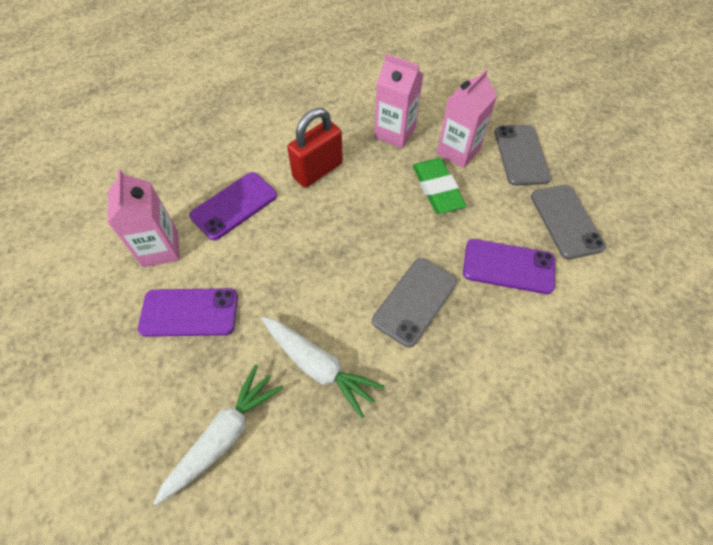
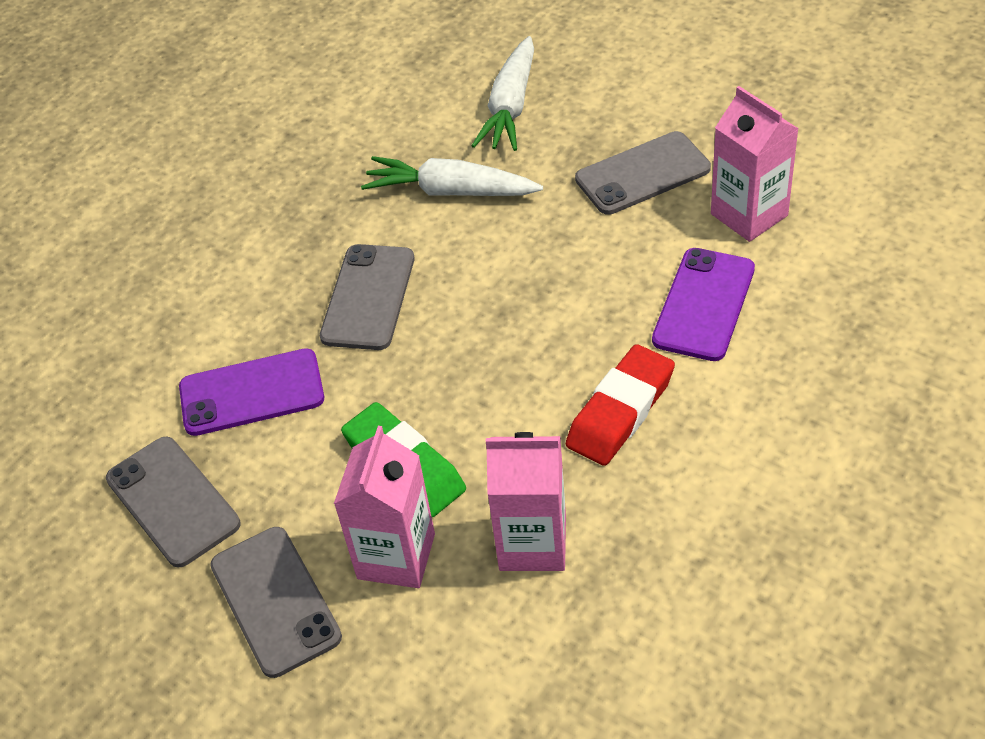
camera: 160 degrees right, 10 degrees down
purple phone [138,288,238,337] -> grey phone [575,131,711,215]
red padlock [287,108,343,188] -> red eraser [566,344,675,466]

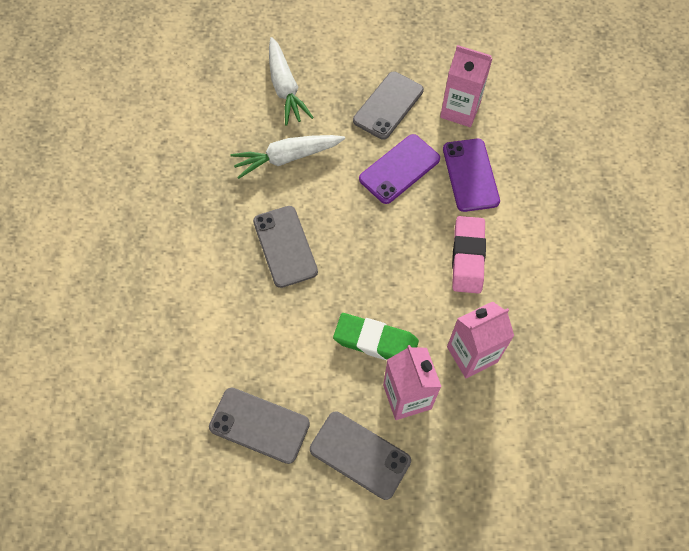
camera: 35 degrees left, 15 degrees up
purple phone [179,348,324,436] -> purple phone moved to [359,134,440,204]
red eraser [566,344,675,466] -> pink eraser [452,216,486,294]

